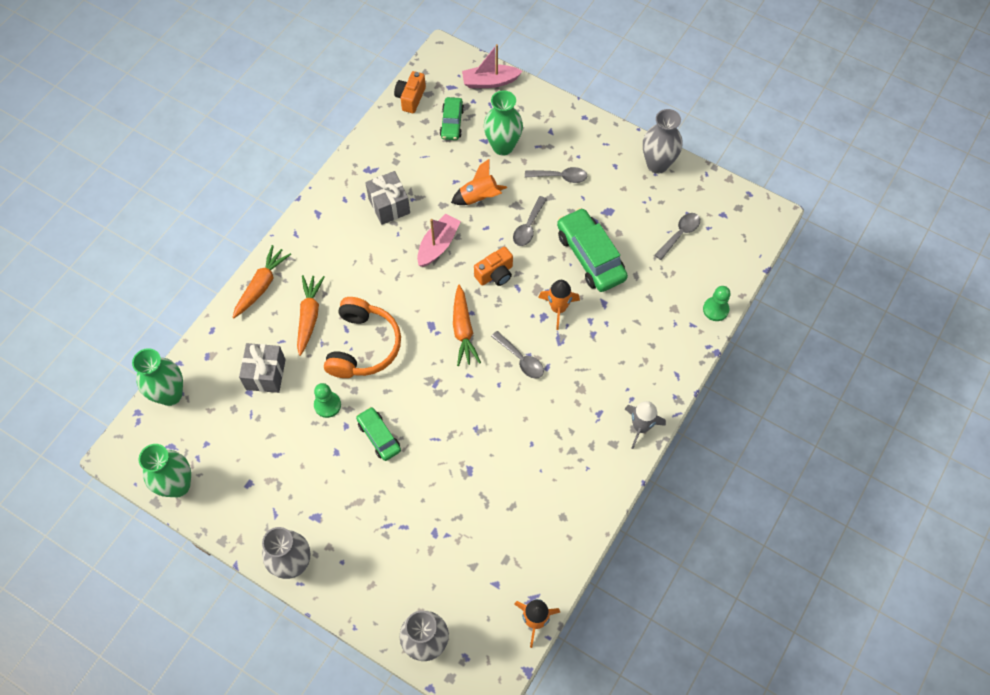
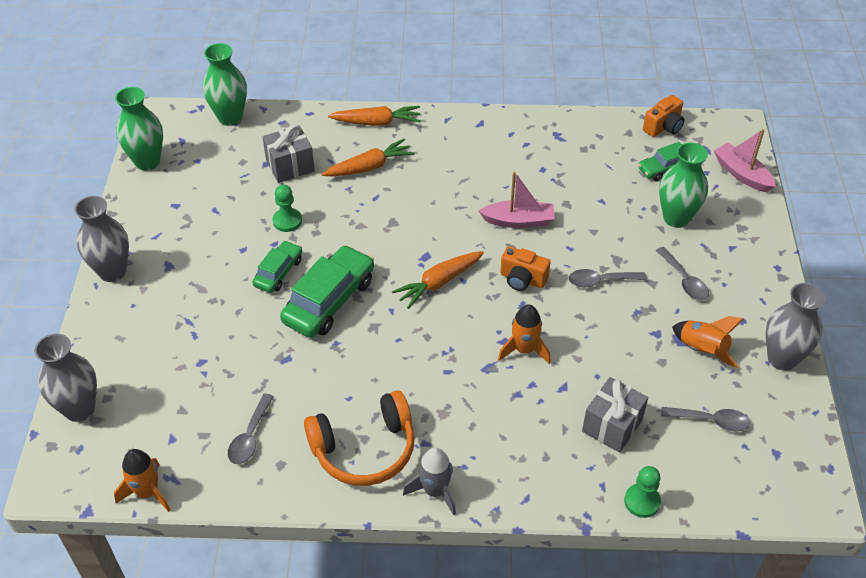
camera: 60 degrees right, 15 degrees down
orange headphones [324,297,401,378] -> orange headphones moved to [304,390,415,486]
grey gift [365,171,410,225] -> grey gift moved to [582,377,648,453]
orange camera [394,71,426,113] -> orange camera turned 150 degrees clockwise [643,95,685,137]
orange rocket [451,159,507,205] -> orange rocket moved to [672,316,744,368]
grey spoon [491,331,544,379] -> grey spoon moved to [228,393,274,464]
green car [557,208,628,292] -> green car moved to [280,245,374,337]

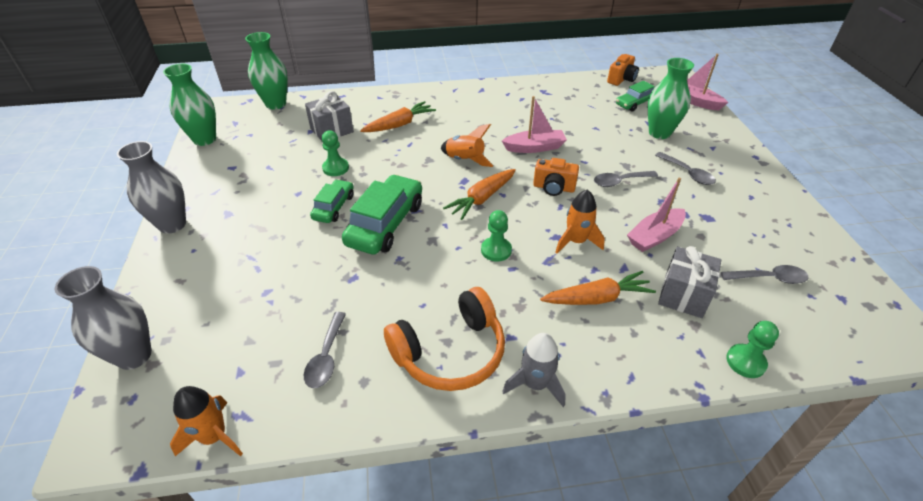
camera: 10 degrees left, 5 degrees down
orange carrot [328,106,421,126] -> orange carrot moved to [540,271,656,305]
orange rocket [672,316,744,368] -> orange rocket moved to [441,124,493,167]
grey vase [766,283,826,371] -> none
none -> green pawn [481,210,512,262]
none -> pink boat [627,178,686,252]

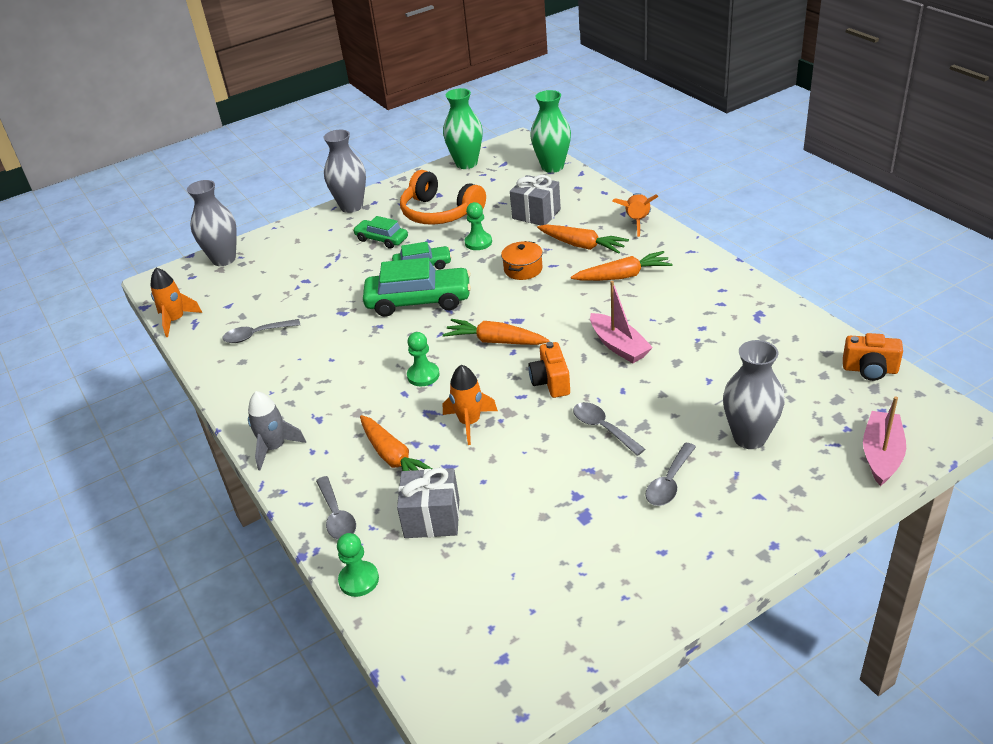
camera: 70 degrees right, 5 degrees down
orange headphones [384,287,505,391] -> orange headphones moved to [400,170,486,225]
orange rocket [441,124,493,167] -> orange rocket moved to [612,193,658,237]
green car [616,81,655,112] -> green car moved to [353,216,408,249]
pink boat [627,178,686,252] -> none
green vase [648,58,694,139] -> grey vase [723,340,785,449]
grey spoon [721,265,809,284] -> grey spoon moved to [316,476,356,540]
none -> orange pot [501,241,543,280]
none -> orange carrot [571,251,673,281]

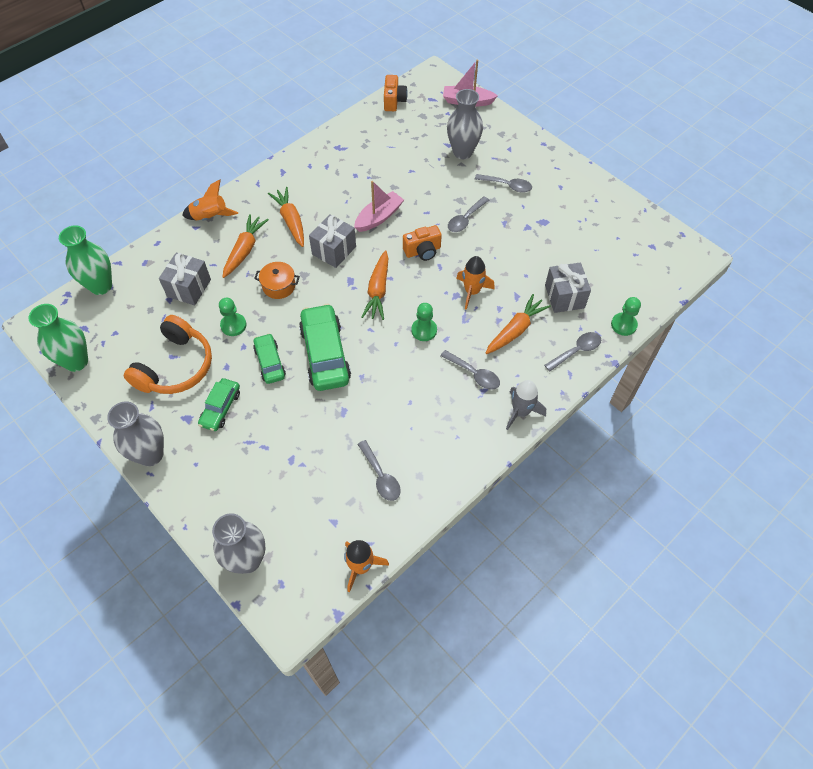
camera: 105 degrees left, 20 degrees up
none -> grey gift [309,214,356,268]
none -> grey spoon [441,350,500,390]

